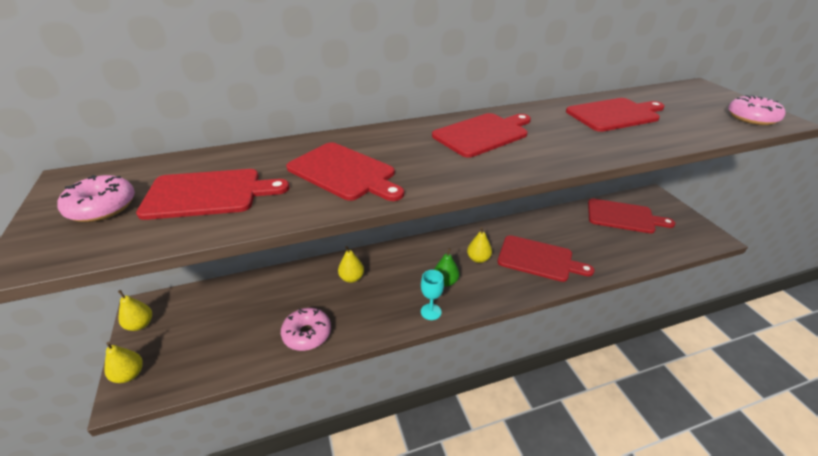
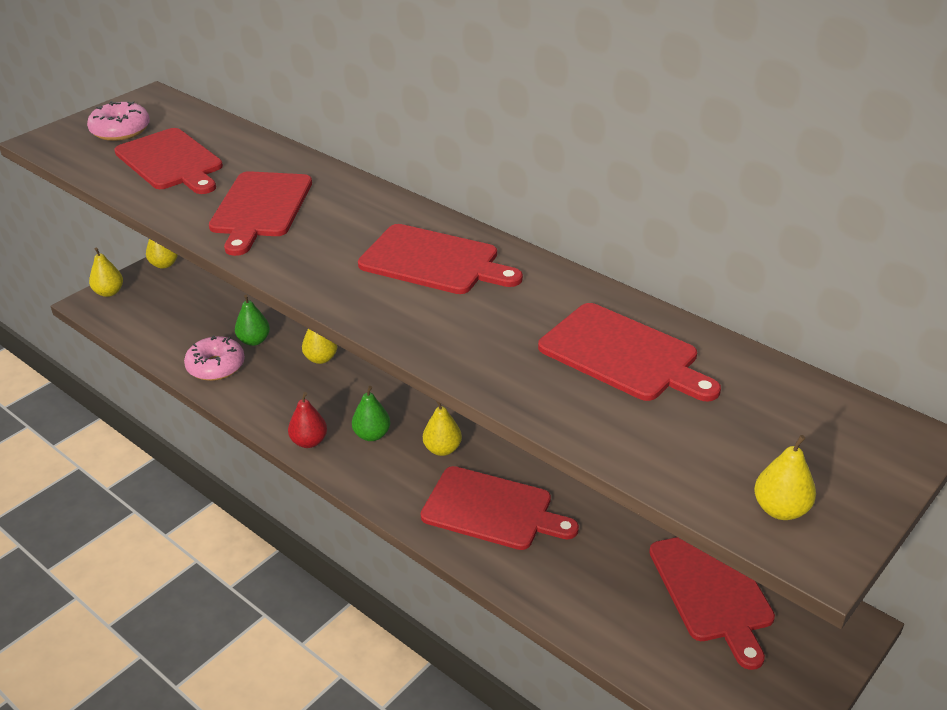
camera: 60 degrees right, 0 degrees up
turquoise goblet [421,270,444,320] -> red pear [288,392,327,448]
red cutting board [498,235,595,282] -> red cutting board turned 60 degrees counterclockwise [421,466,579,550]
pink donut [728,94,785,125] -> yellow pear [754,435,816,520]
none -> green pear [235,295,270,346]

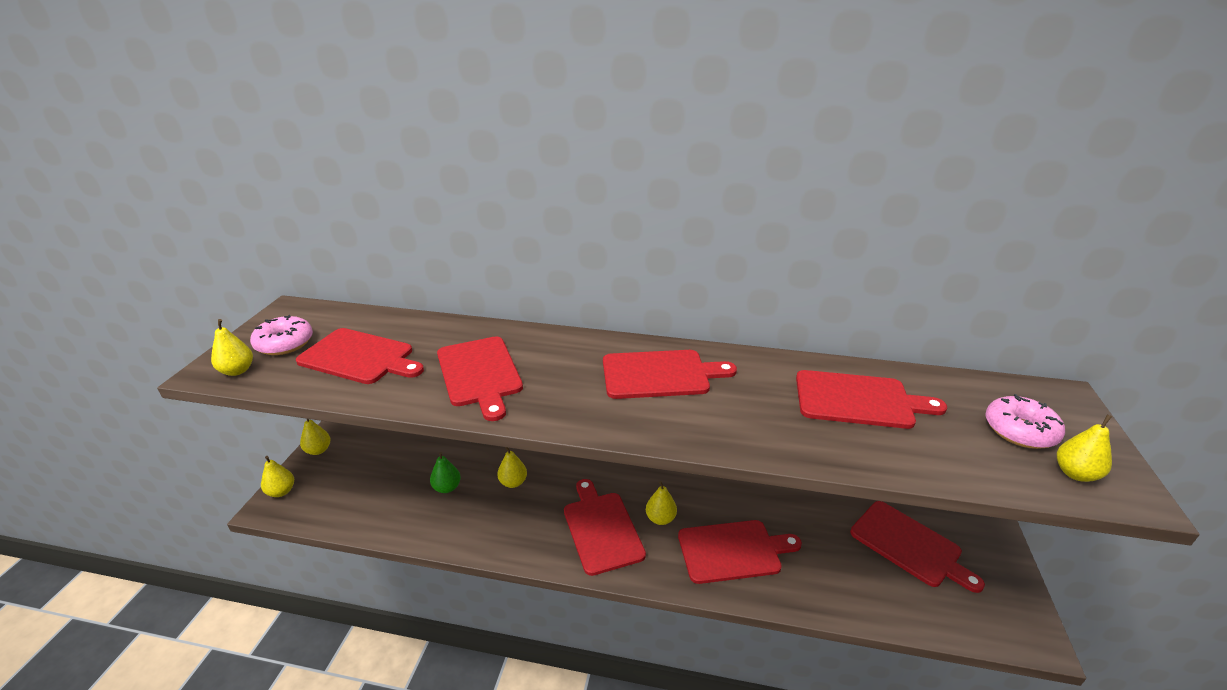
camera: 30 degrees left, 5 degrees down
pink donut [184,336,245,381] -> pink donut moved to [985,394,1065,449]
red pear [288,392,327,448] -> none
green pear [352,386,390,441] -> red cutting board [564,479,646,576]
none -> yellow pear [211,319,253,376]

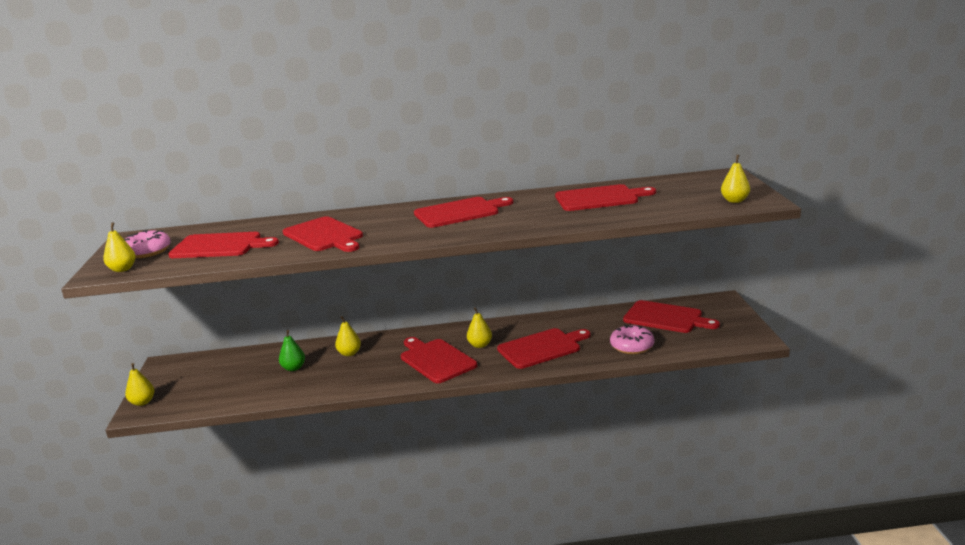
camera: 15 degrees left, 10 degrees down
yellow pear [300,419,331,455] -> none
pink donut [985,394,1065,449] -> pink donut moved to [610,325,654,354]

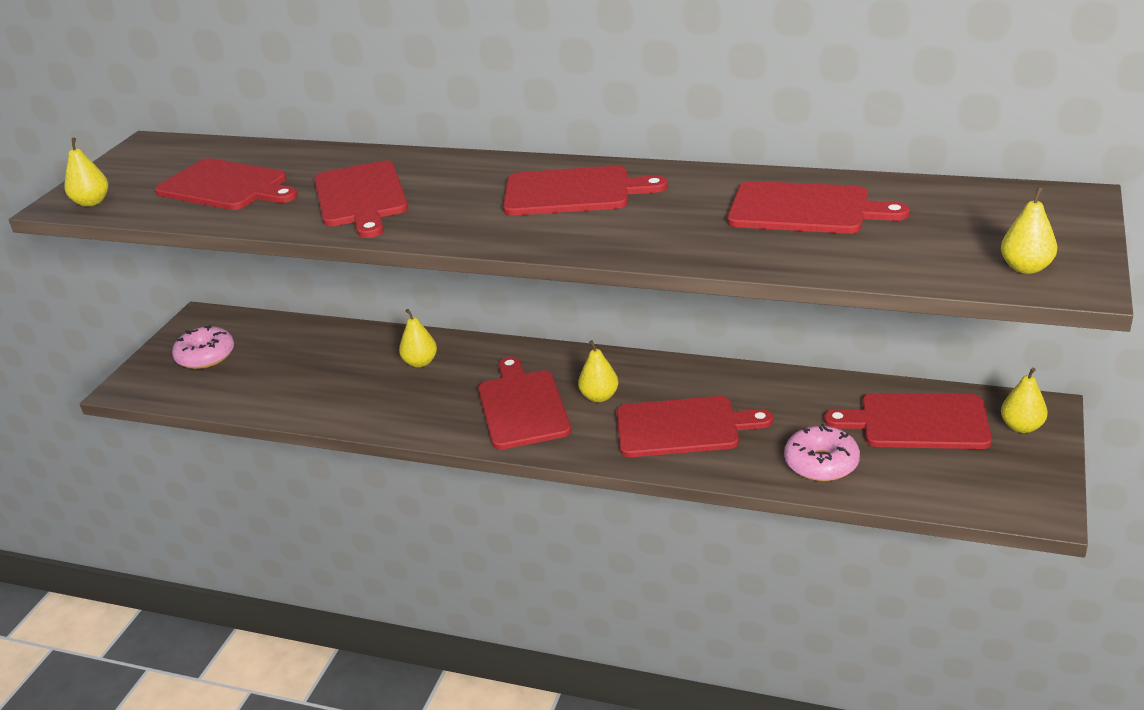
camera: 25 degrees right, 10 degrees up
pink donut [124,230,171,258] -> pink donut moved to [172,325,234,369]
yellow pear [125,363,155,406] -> yellow pear moved to [1001,367,1048,433]
green pear [279,330,305,371] -> none
red cutting board [623,300,720,333] -> red cutting board turned 135 degrees clockwise [824,393,992,449]

